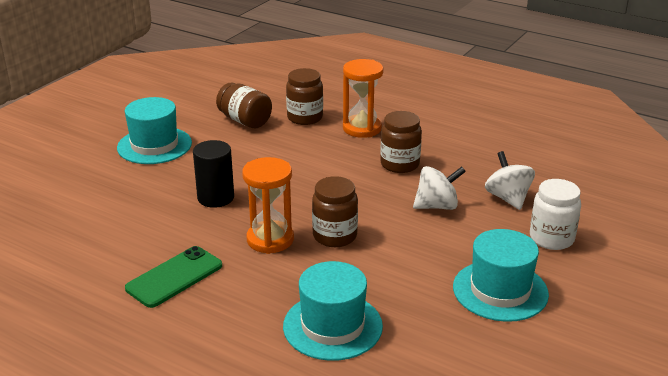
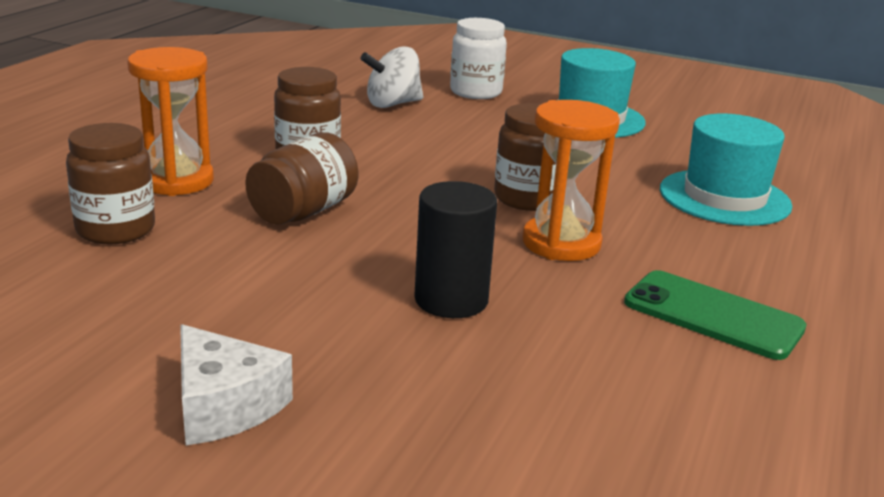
camera: 100 degrees left, 5 degrees down
turquoise hat [117,97,192,164] -> white cheese [180,324,293,445]
brown jar [216,83,272,129] -> brown jar moved to [245,132,358,225]
white spinning top [413,166,466,210] -> none

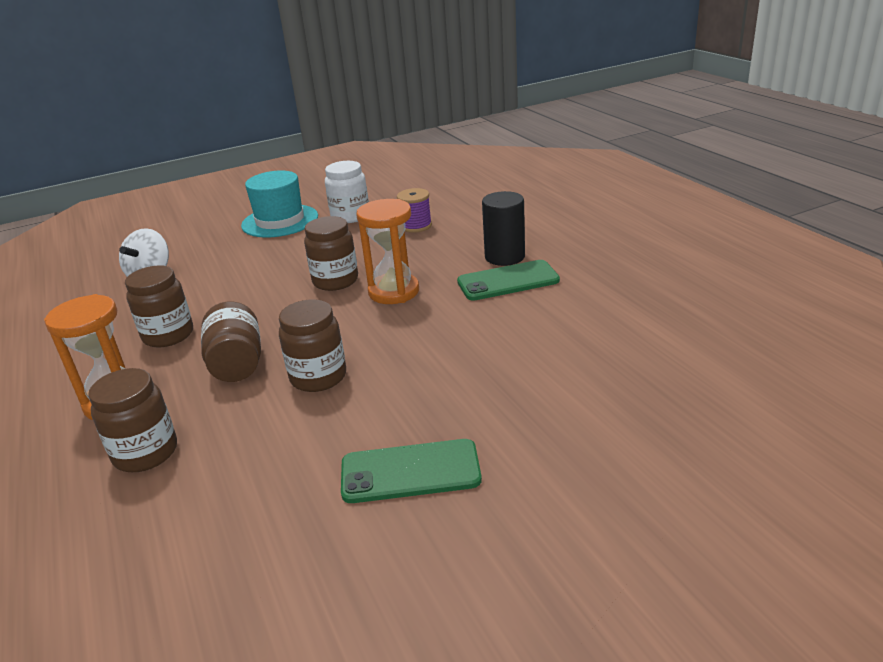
camera: 45 degrees left, 5 degrees up
white cheese [180,324,293,445] -> green phone [341,439,482,503]
black cylinder [414,181,497,318] -> black cylinder moved to [482,191,525,266]
white jar [450,18,507,99] -> white jar moved to [325,161,369,223]
turquoise hat [660,113,792,226] -> purple spool [397,188,432,233]
none -> brown jar [279,299,346,392]

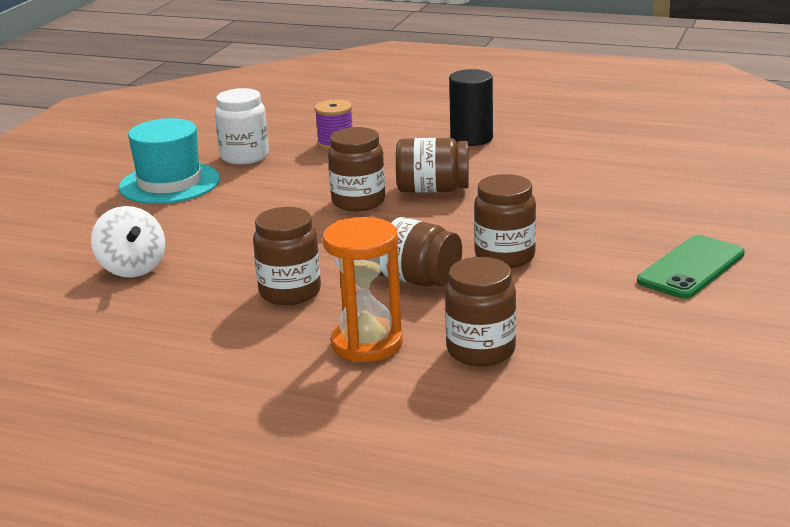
camera: 45 degrees left, 5 degrees down
orange hourglass [356,199,419,304] -> brown jar [396,138,469,193]
green phone [457,260,560,301] -> none

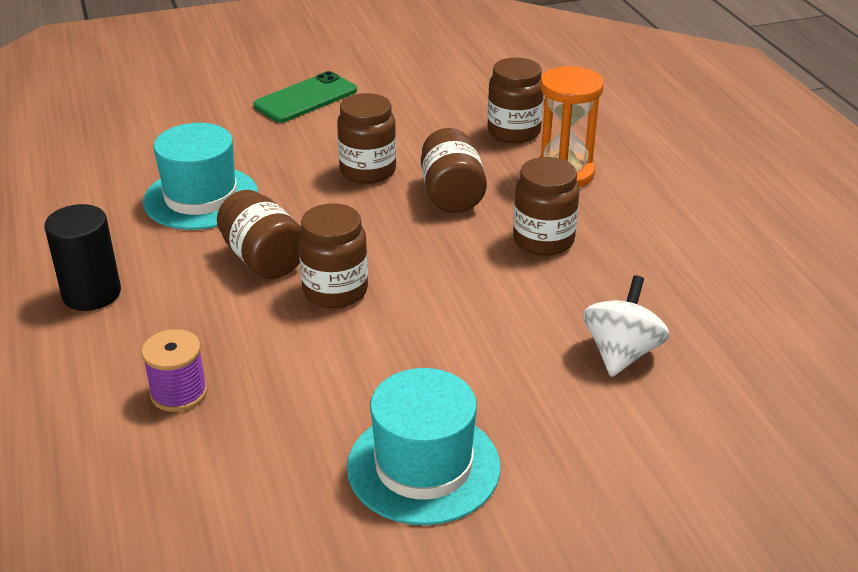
camera: 130 degrees left, 10 degrees up
white jar [215,88,269,165] -> none
green phone [637,235,745,299] -> green phone turned 45 degrees counterclockwise [253,71,357,123]
none -> turquoise hat [143,123,258,230]

